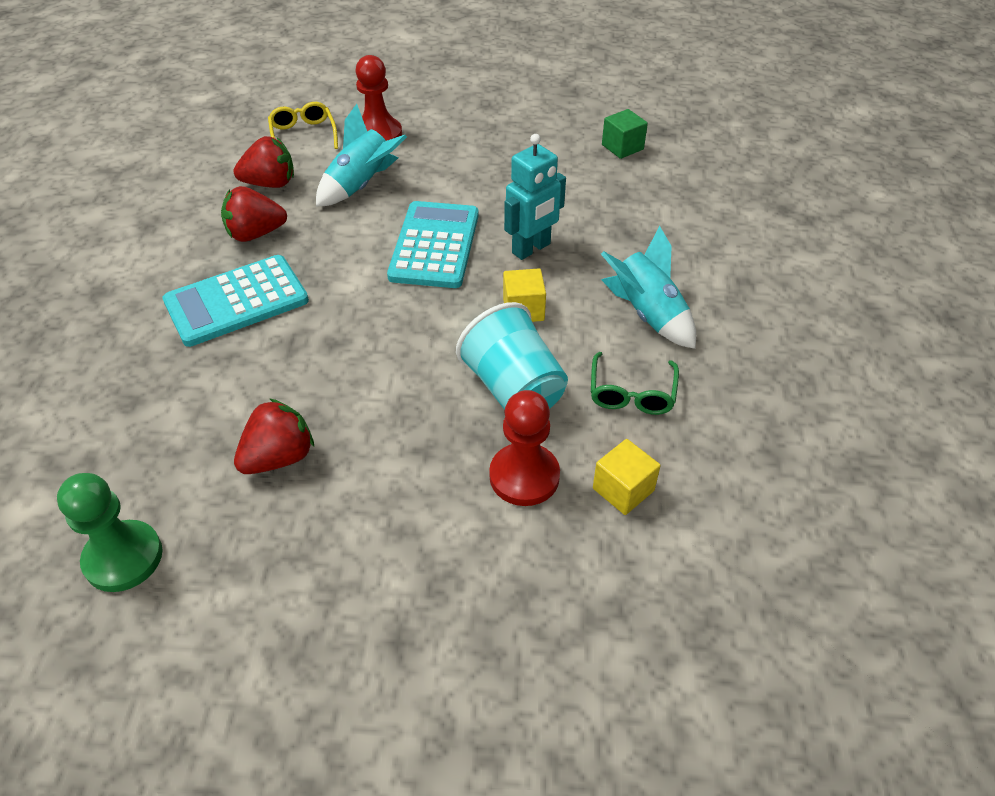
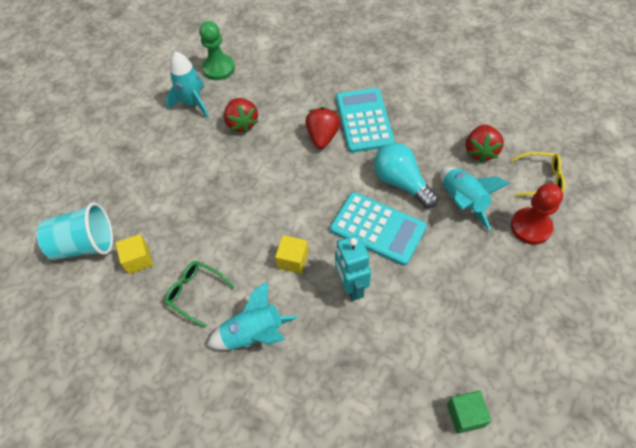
camera: 115 degrees right, 10 degrees up
red strawberry [221,186,287,242] -> red strawberry moved to [305,107,340,149]
turquoise cup [456,302,568,410] -> turquoise cup moved to [37,202,113,260]
red pawn [489,390,560,506] -> none
none -> turquoise rocket [166,52,209,118]
none -> turquoise light bulb [374,143,438,208]

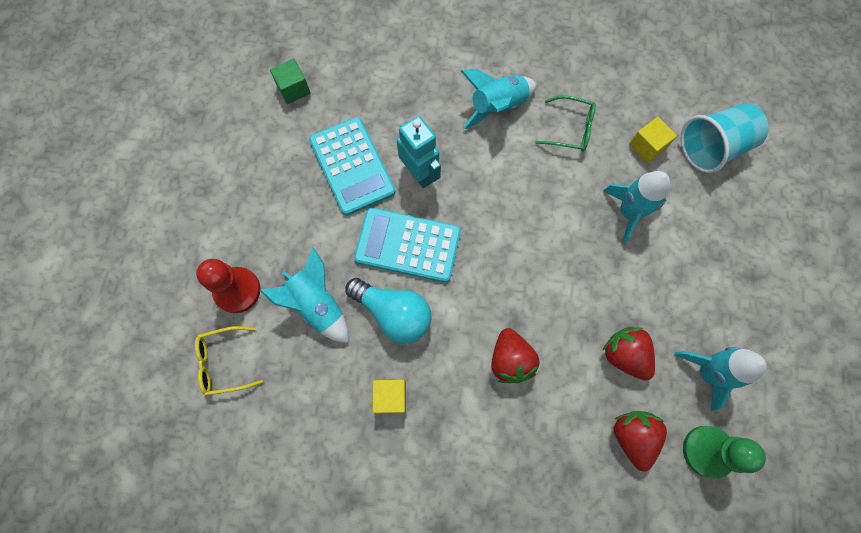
camera: 160 degrees right, 15 degrees up
yellow cube [275,235,309,274] -> yellow cube moved to [372,380,406,414]
turquoise calculator [336,88,395,153] -> turquoise calculator moved to [309,117,395,216]
red strawberry [466,124,504,163] -> red strawberry moved to [614,411,667,471]
none -> turquoise rocket [603,171,670,244]

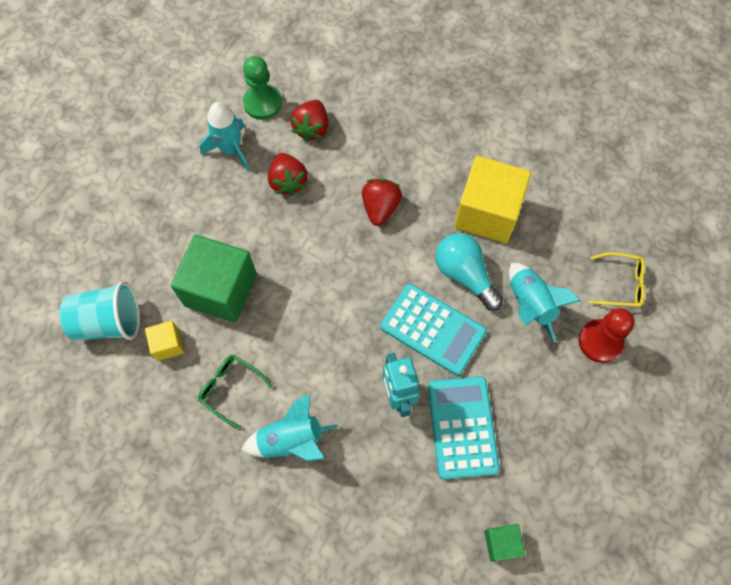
camera: 160 degrees left, 5 degrees down
yellow cube [372,380,406,414] -> yellow cube [454,156,531,243], size x2.13
turquoise rocket [603,171,670,244] -> green cube [171,235,257,323]

